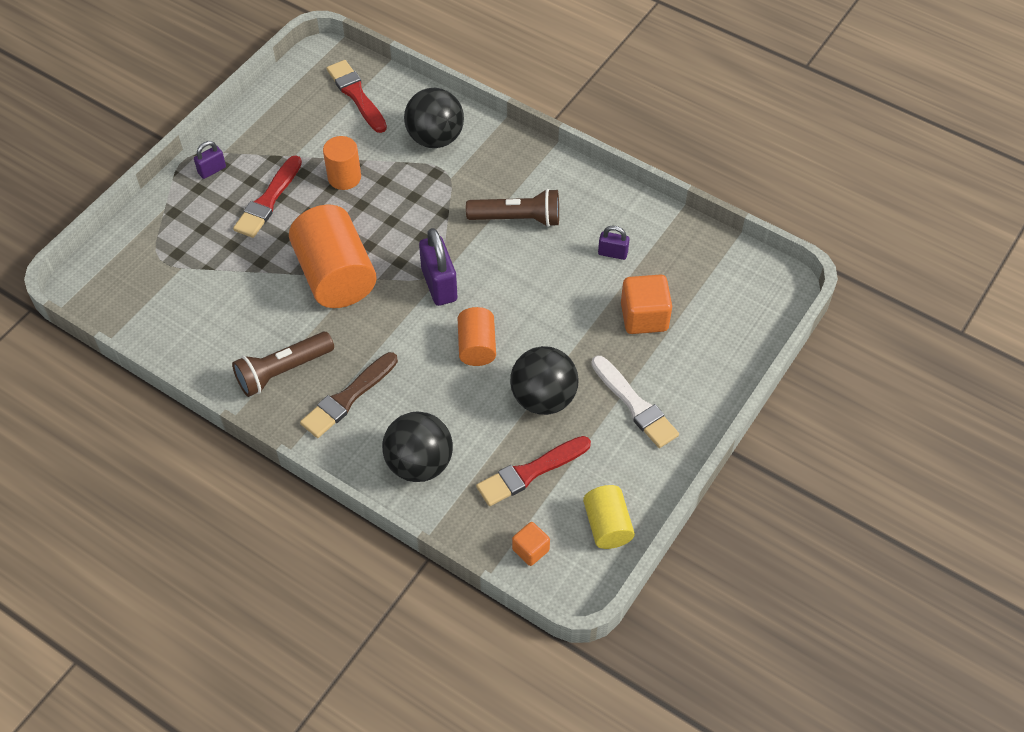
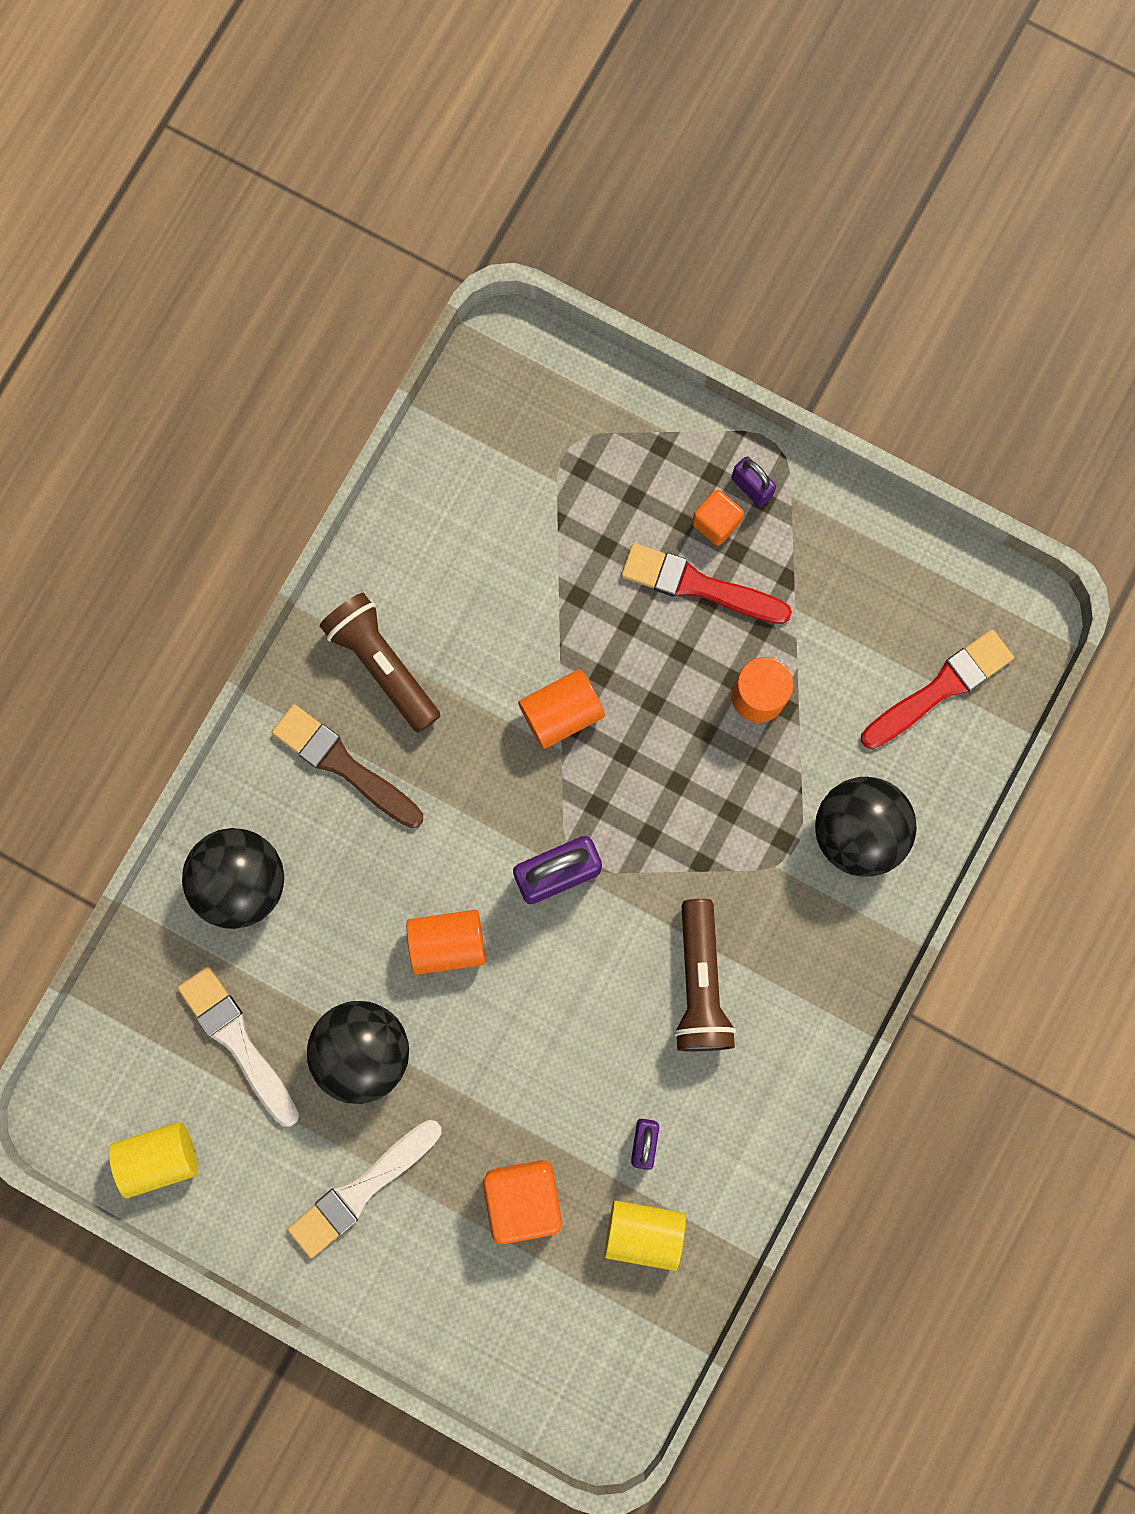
camera: 85 degrees right, 25 degrees up
orange cylinder [289,205,377,308] -> orange cylinder [518,669,605,749], size x0.55
red brush [476,436,591,506] -> white brush [178,966,299,1127]
orange cube [512,522,550,566] -> orange cube moved to [692,489,744,546]
none -> yellow cylinder [604,1201,686,1271]

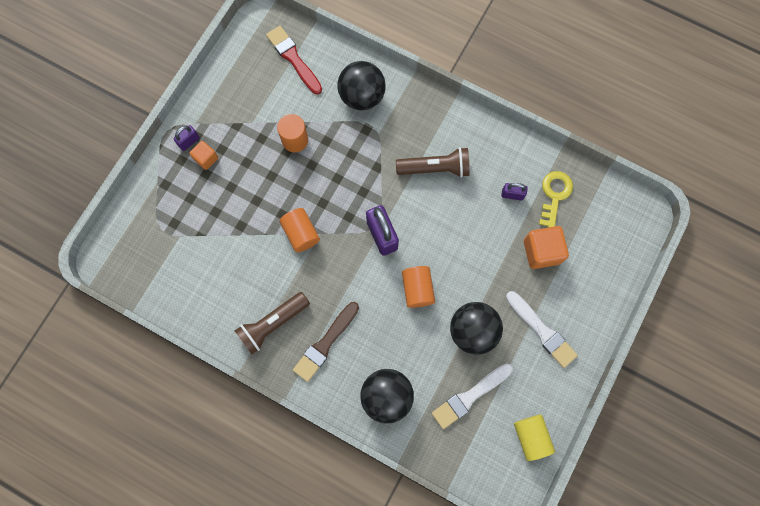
camera: 90 degrees left, 5 degrees down
yellow cylinder [604,1201,686,1271] -> yellow key [539,171,573,227]
red brush [621,543,792,624] -> none

